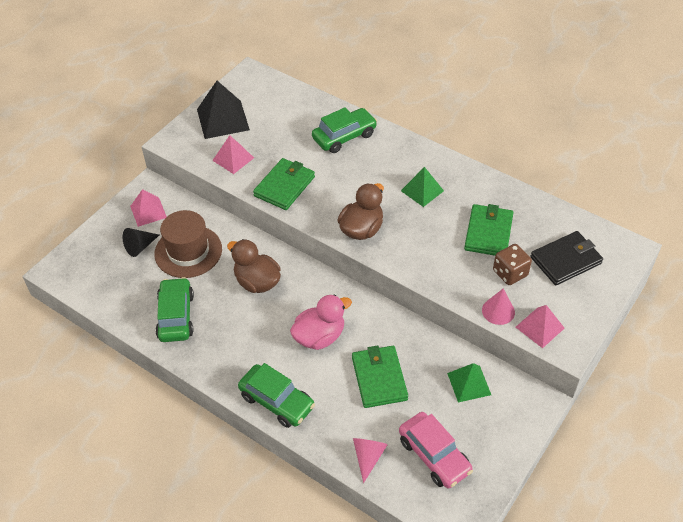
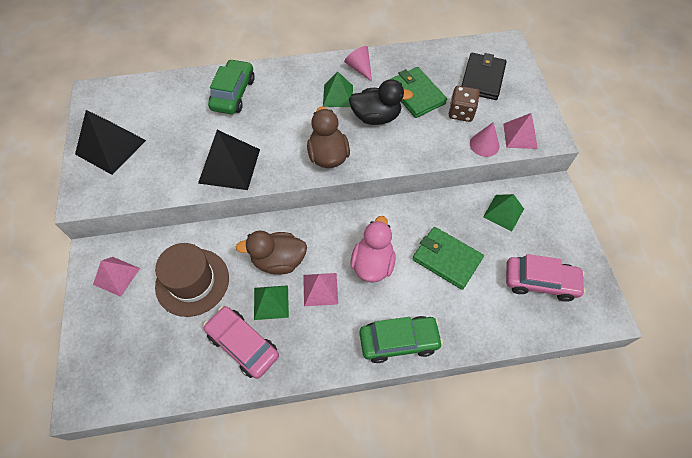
camera: 45 degrees left, 10 degrees up
black cone [123,228,159,257] -> none
green car [156,277,194,342] -> pink car [203,306,279,379]
pink pyramid [212,135,254,174] -> pink pyramid moved to [303,273,338,306]
green wallet [253,158,315,210] -> black pyramid [198,130,260,190]
pink cone [353,438,388,483] -> pink cone moved to [344,46,372,82]
none -> green pyramid [254,285,289,320]
none -> black duck [349,79,413,125]

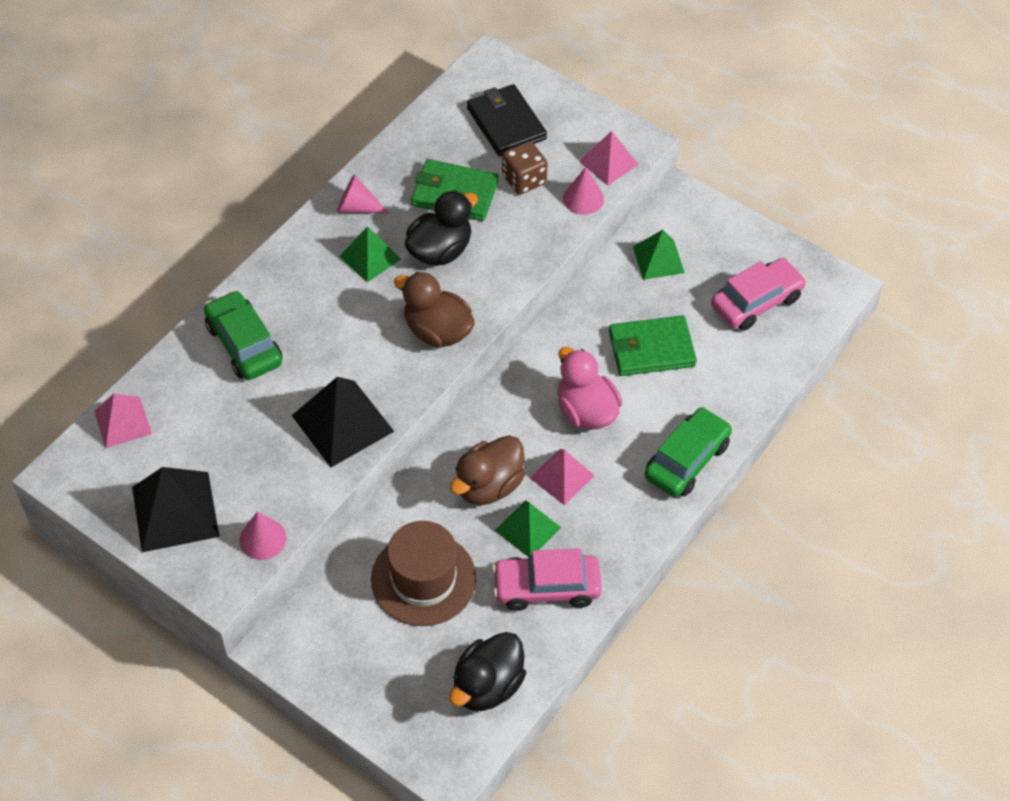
camera: 45 degrees left, 5 degrees down
pink pyramid [93,257,140,297] -> pink pyramid moved to [94,393,152,448]
none -> pink cone [239,512,287,560]
none -> black duck [449,632,526,711]

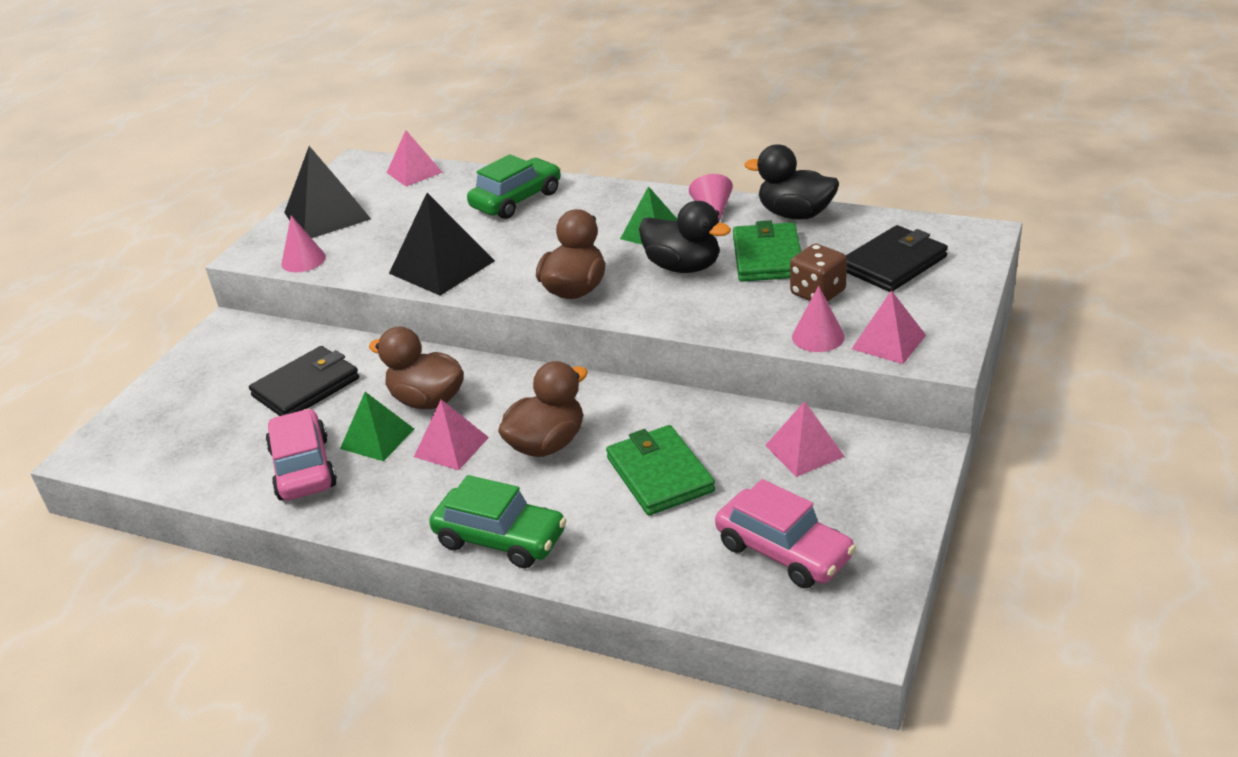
camera: 80 degrees right, 20 degrees down
brown hat [371,521,476,626] -> black wallet [249,346,359,416]
black duck [449,632,526,711] -> black duck moved to [744,144,839,220]
pink duck [558,347,622,430] -> brown duck [498,361,588,457]
green pyramid [633,230,685,280] -> pink pyramid [765,401,845,477]

